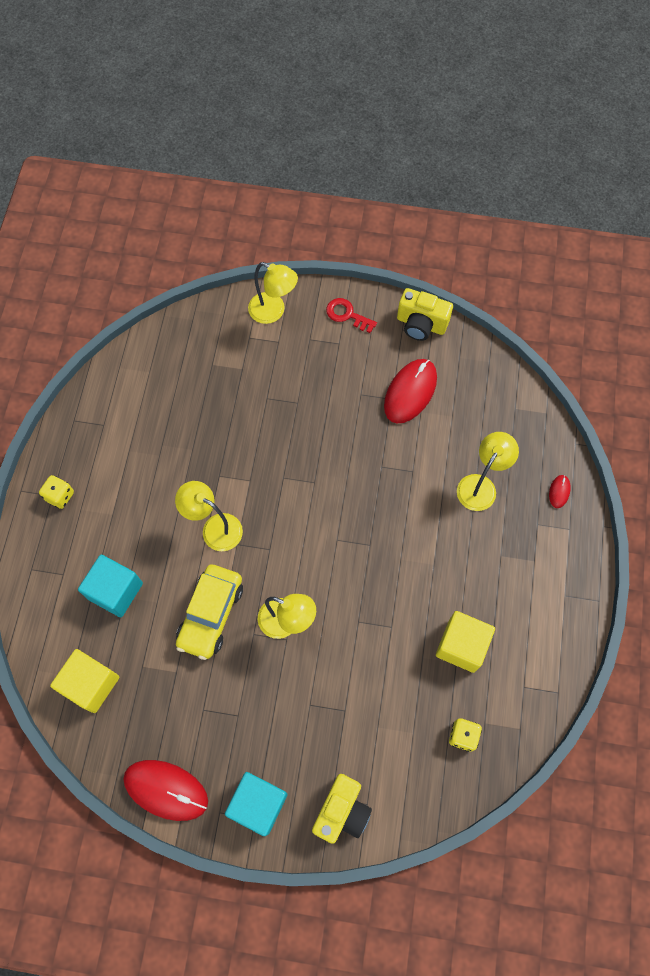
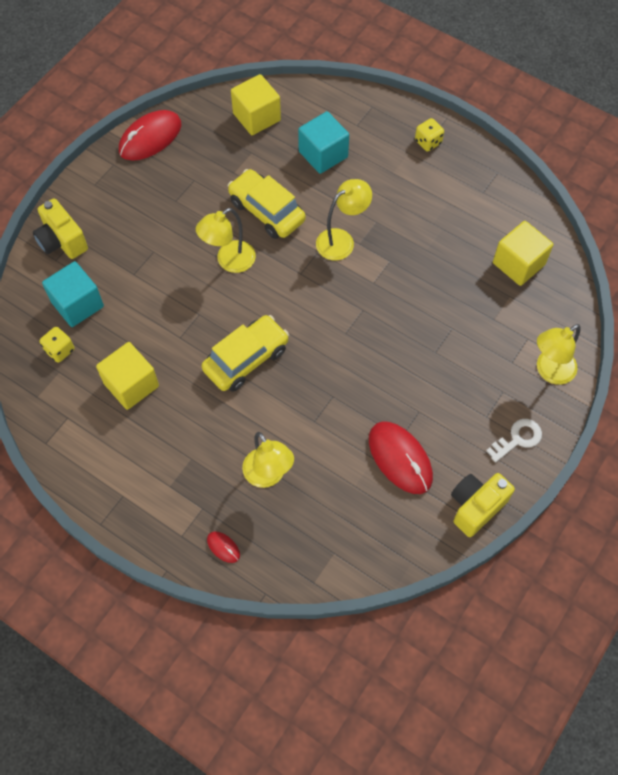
camera: 115 degrees right, 5 degrees down
turquoise cube [225,772,288,836] -> turquoise cube moved to [42,261,104,327]
red key [326,298,377,333] -> white key [486,419,542,463]
none -> yellow car [202,315,289,392]
none -> yellow cube [493,221,553,286]

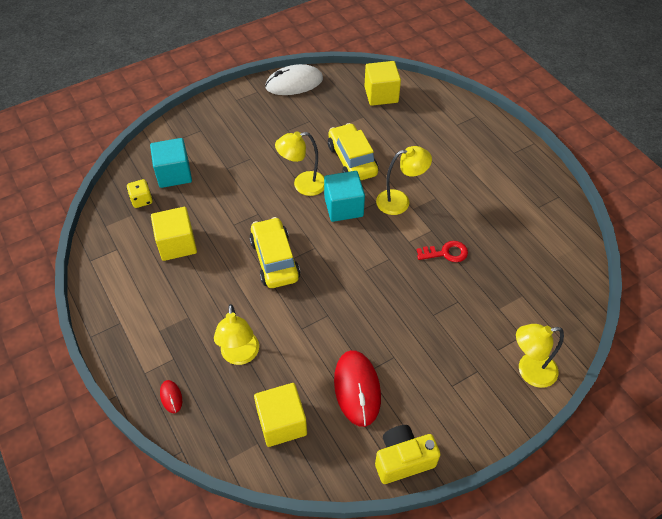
camera: 25 degrees right, 10 degrees down
yellow camera [33,198,88,259] -> none
red mouse [119,110,181,161] -> white mouse [265,64,323,95]
yellow car [202,315,289,392] -> yellow car turned 90 degrees counterclockwise [249,217,300,288]
turquoise cube [298,111,349,174] -> turquoise cube moved to [324,171,365,222]
yellow dice [415,118,444,151] -> none
white key [486,419,542,463] -> none
yellow cube [493,221,553,286] -> yellow cube moved to [254,383,307,447]
none -> red key [417,241,468,262]

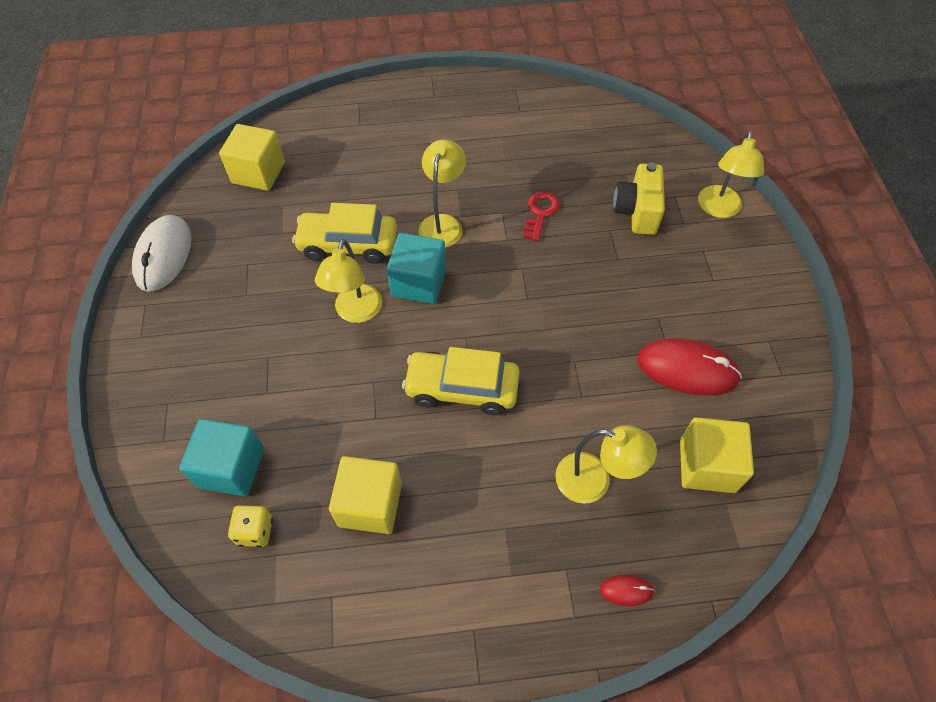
camera: 65 degrees left, 5 degrees up
yellow camera [375,425,441,484] -> yellow camera moved to [613,163,665,235]

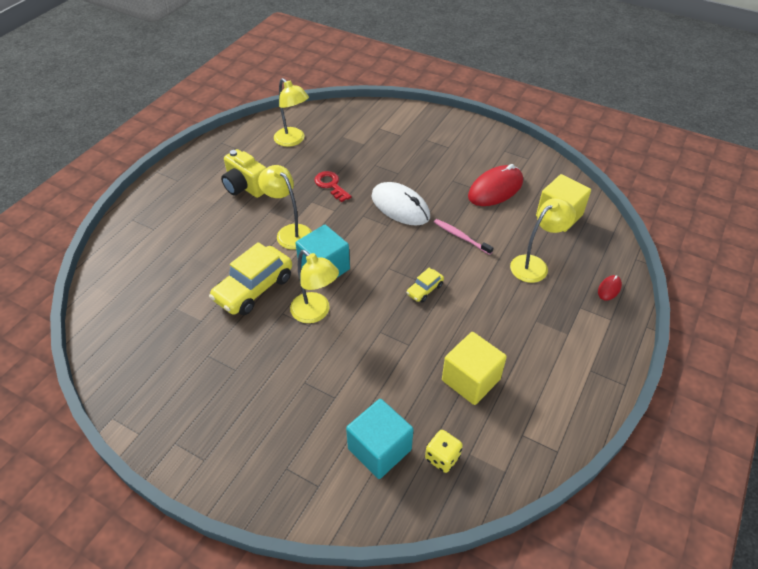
camera: 55 degrees left, 10 degrees down
white mouse [132,215,192,292] -> white mouse moved to [372,182,430,226]
yellow cube [219,124,285,191] -> none
yellow car [402,347,520,416] -> yellow car [406,268,444,303], size x0.49
yellow camera [613,163,665,235] -> yellow camera moved to [221,149,266,198]
yellow lamp [698,131,764,218] -> yellow lamp moved to [274,78,309,147]
none -> pink toothbrush [434,219,493,255]

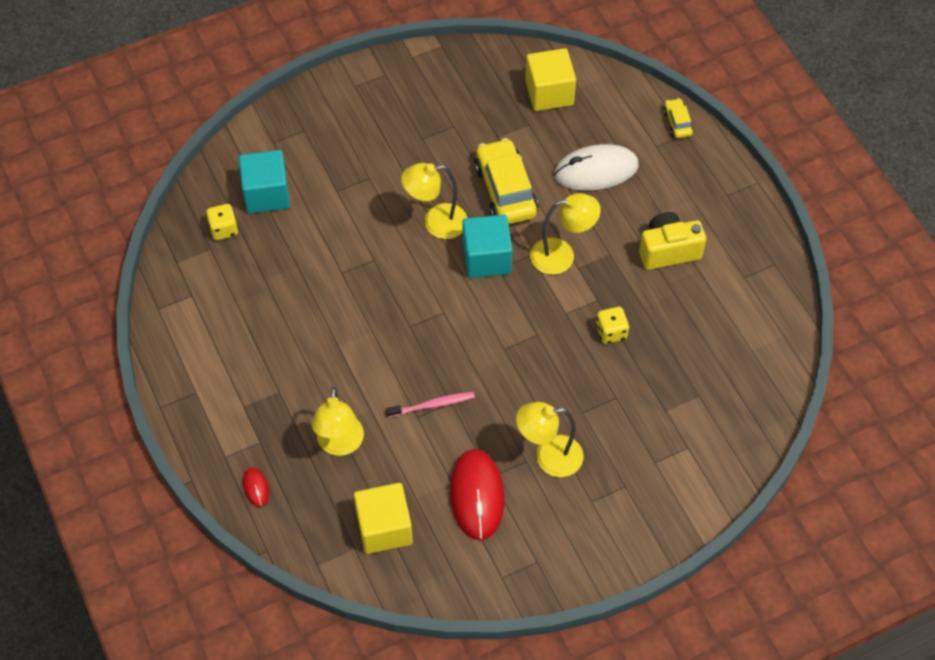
camera: 125 degrees right, 10 degrees up
yellow lamp [274,78,309,147] -> yellow lamp moved to [516,402,584,477]
red key [314,171,352,202] -> yellow dice [596,307,629,344]
white mouse [372,182,430,226] -> white mouse moved to [554,144,639,191]
yellow car [406,268,444,303] -> yellow car moved to [663,98,693,138]
yellow cube [442,332,507,405] -> yellow cube moved to [525,48,576,111]

